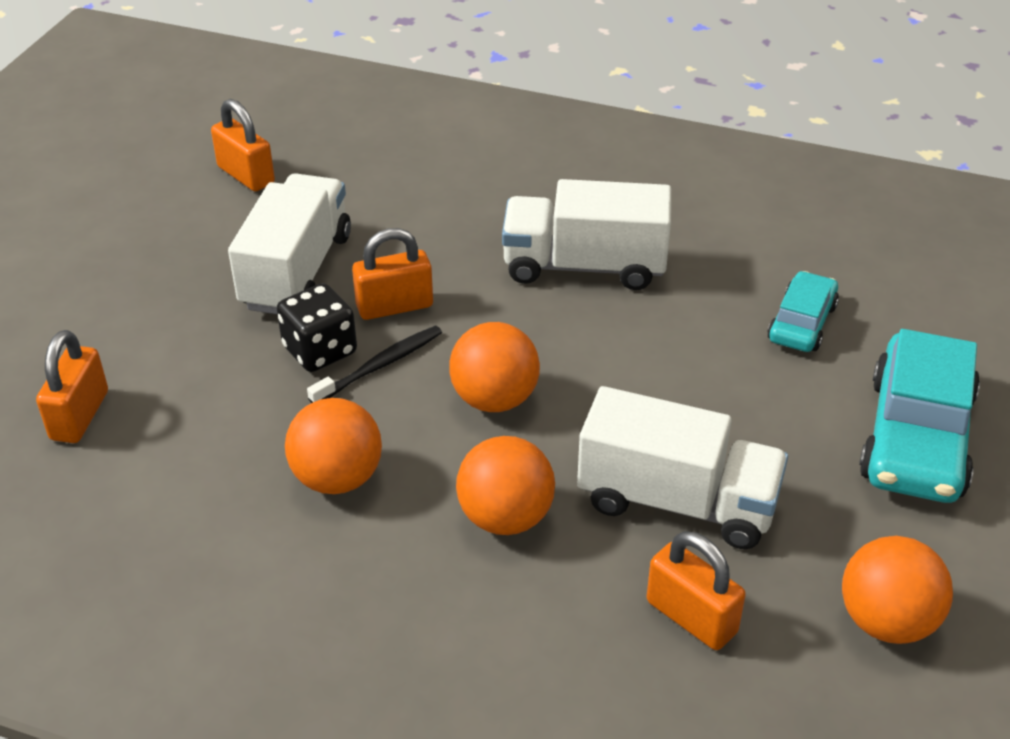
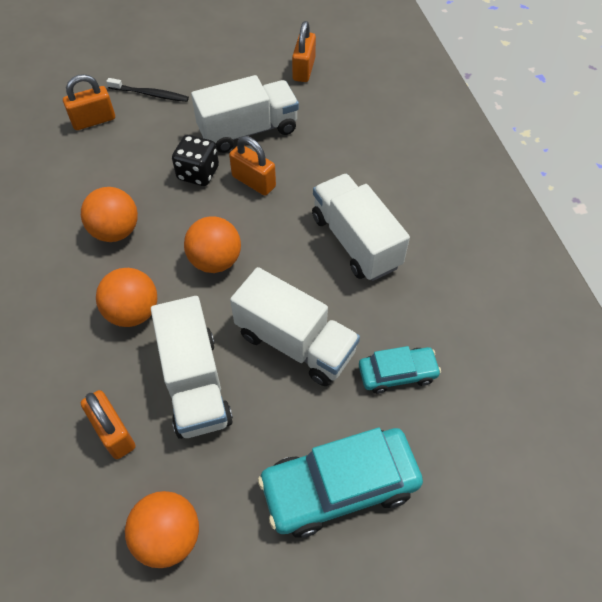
camera: 55 degrees right, 15 degrees up
black toothbrush [307,326,442,403] -> black toothbrush moved to [106,78,189,102]
orange padlock [647,531,746,650] -> orange padlock turned 45 degrees counterclockwise [81,390,135,459]
none -> white truck [230,267,360,386]

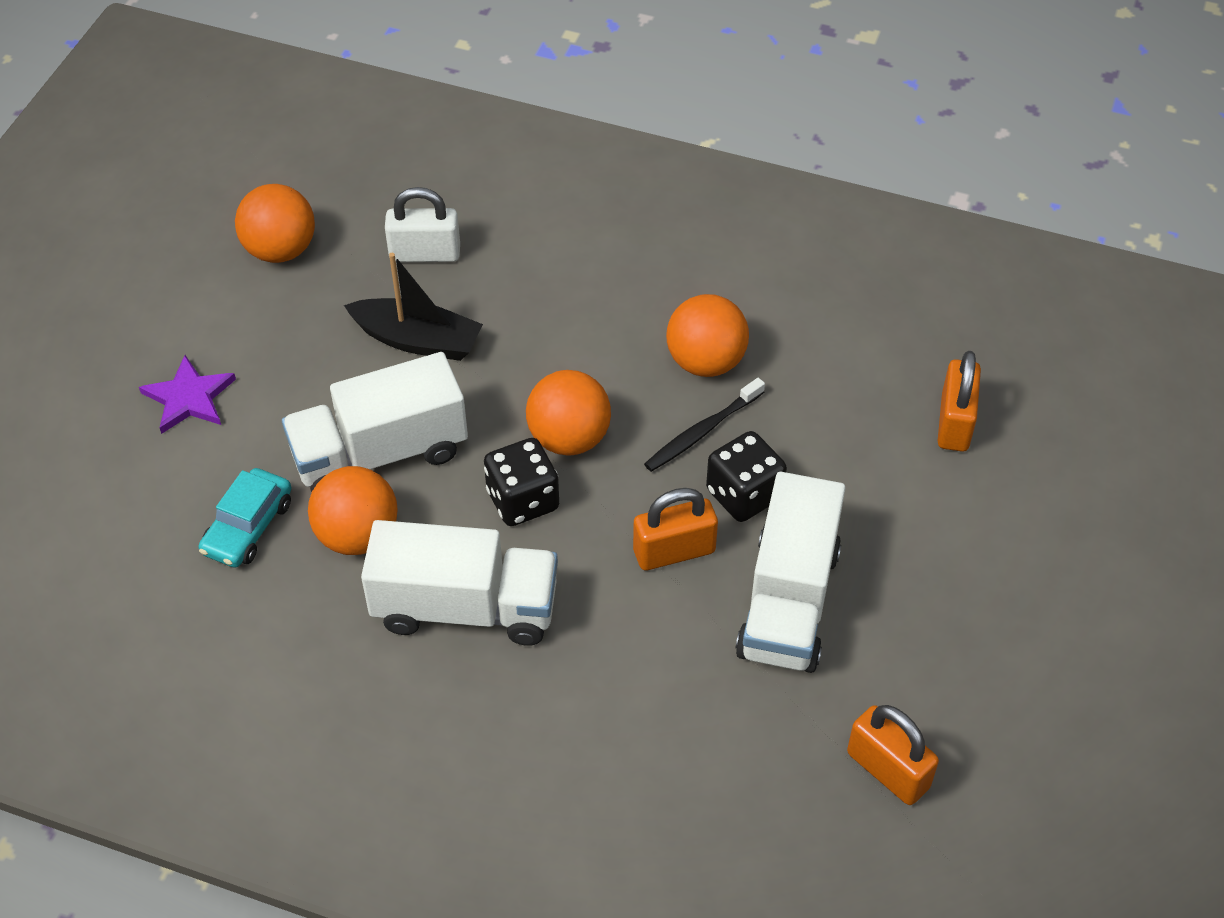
camera: 125 degrees right, 5 degrees down
orange padlock [81,390,135,459] -> white padlock [385,187,460,262]
orange ball [96,268,157,327] -> orange ball moved to [308,466,398,555]
black toothbrush [106,78,189,102] -> black toothbrush moved to [644,378,765,472]
white truck [151,296,233,439] -> black boat [344,253,483,361]
turquoise car [258,428,423,538] -> purple star [139,355,236,434]
none -> black dice [484,438,559,526]

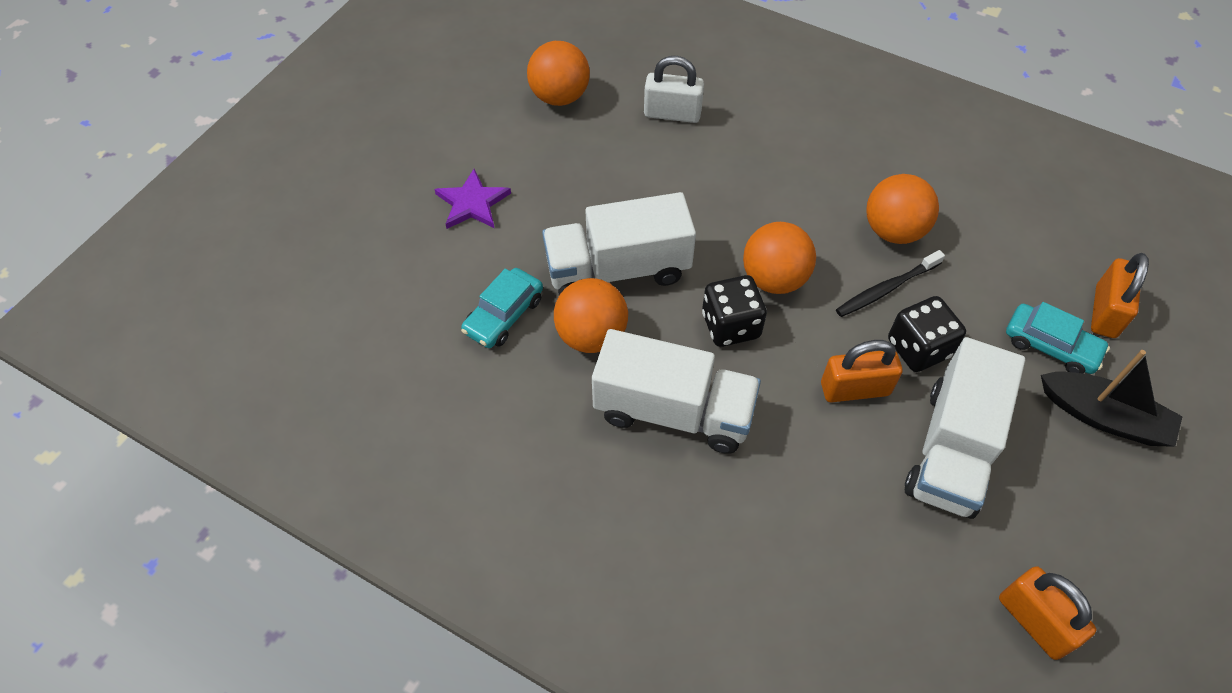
camera: 10 degrees right, 5 degrees up
black boat [344,253,483,361] -> black boat moved to [1041,350,1183,447]
none -> turquoise car [1006,302,1110,374]

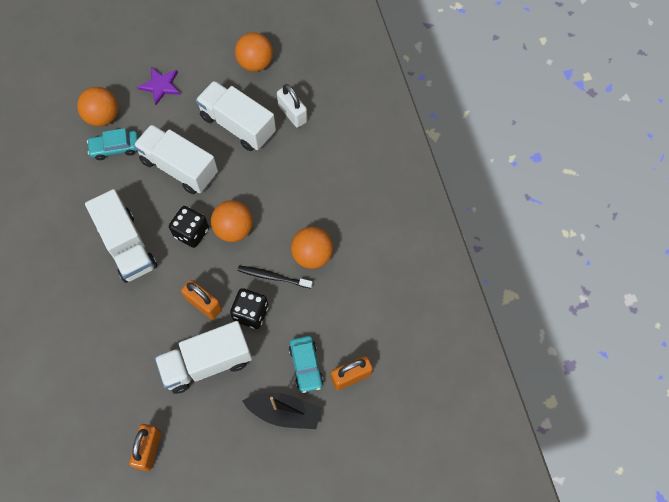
camera: 45 degrees right, 10 degrees up
orange ball [554,278,628,353] -> orange ball moved to [77,87,118,126]
black boat [1041,350,1183,447] -> black boat turned 60 degrees counterclockwise [242,393,321,429]
none -> white truck [196,81,276,151]

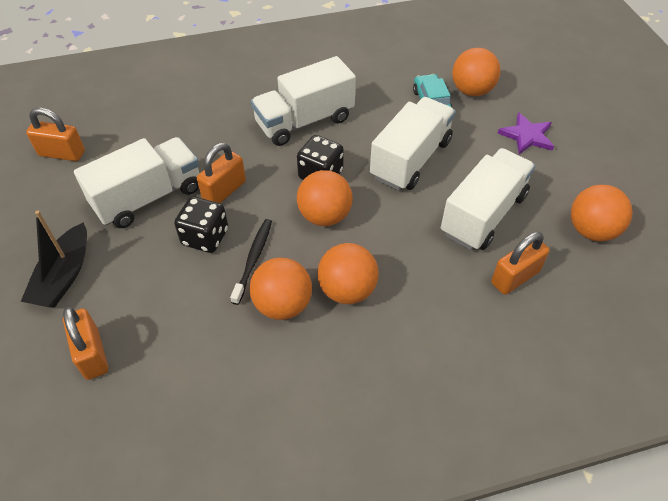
camera: 90 degrees right, 15 degrees down
white truck [155,321,252,394] -> white truck turned 75 degrees clockwise [74,137,200,228]
white padlock [277,84,307,128] -> orange padlock [491,232,550,295]
turquoise car [289,336,323,393] -> none
none -> orange ball [317,243,379,304]

